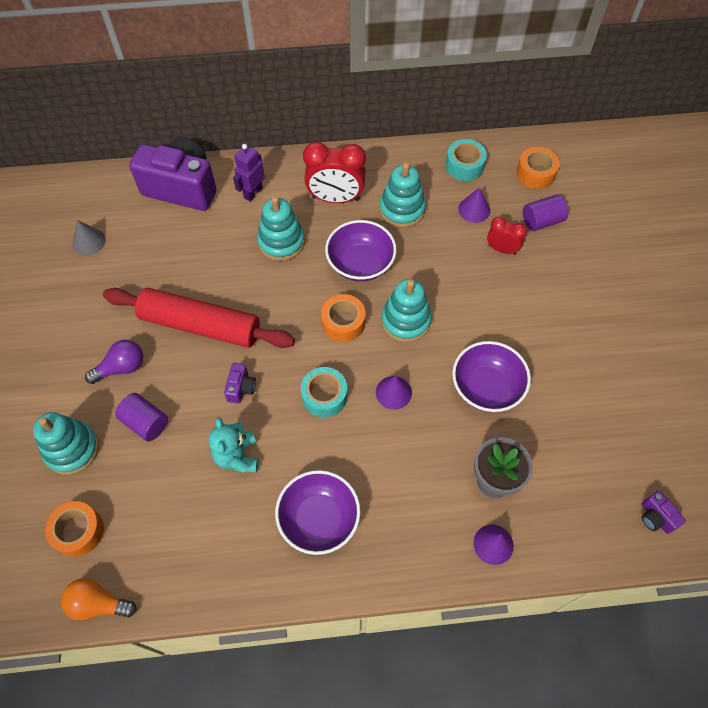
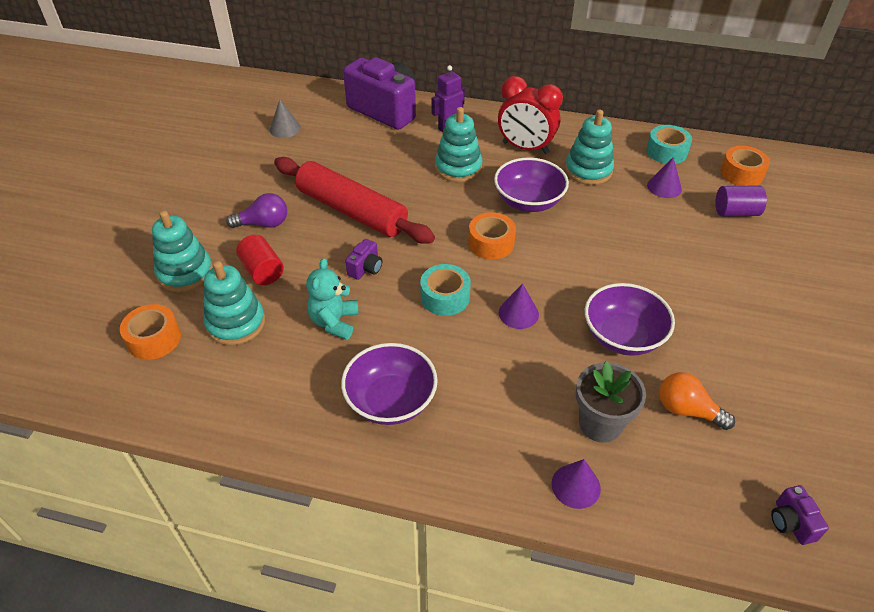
camera: 20 degrees right, 15 degrees down
orange light bulb [61,578,137,620] -> orange light bulb moved to [659,372,735,430]
purple cylinder [115,393,168,442] -> red cylinder [236,235,284,285]
turquoise stacking toy [381,279,432,342] -> turquoise stacking toy moved to [204,261,265,345]
red clock [487,217,527,255] -> none

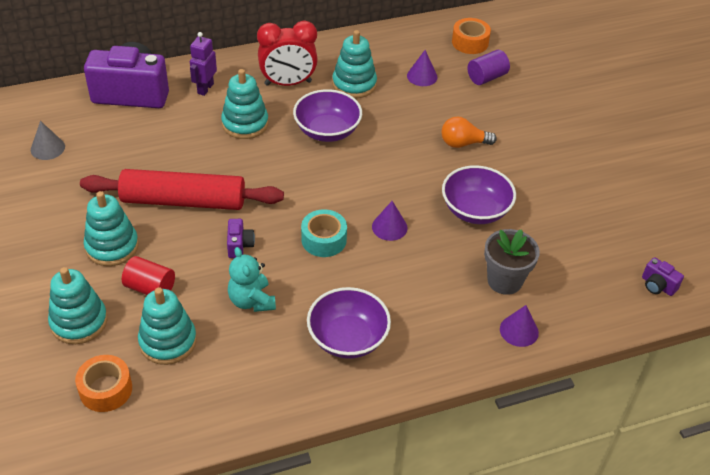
camera: 35 degrees left, 0 degrees up
purple light bulb [226,193,287,228] -> turquoise stacking toy [84,191,139,266]
orange tape [468,212,516,259] -> none
turquoise tape [646,125,692,164] -> none
orange light bulb [659,372,735,430] -> orange light bulb moved to [441,116,497,148]

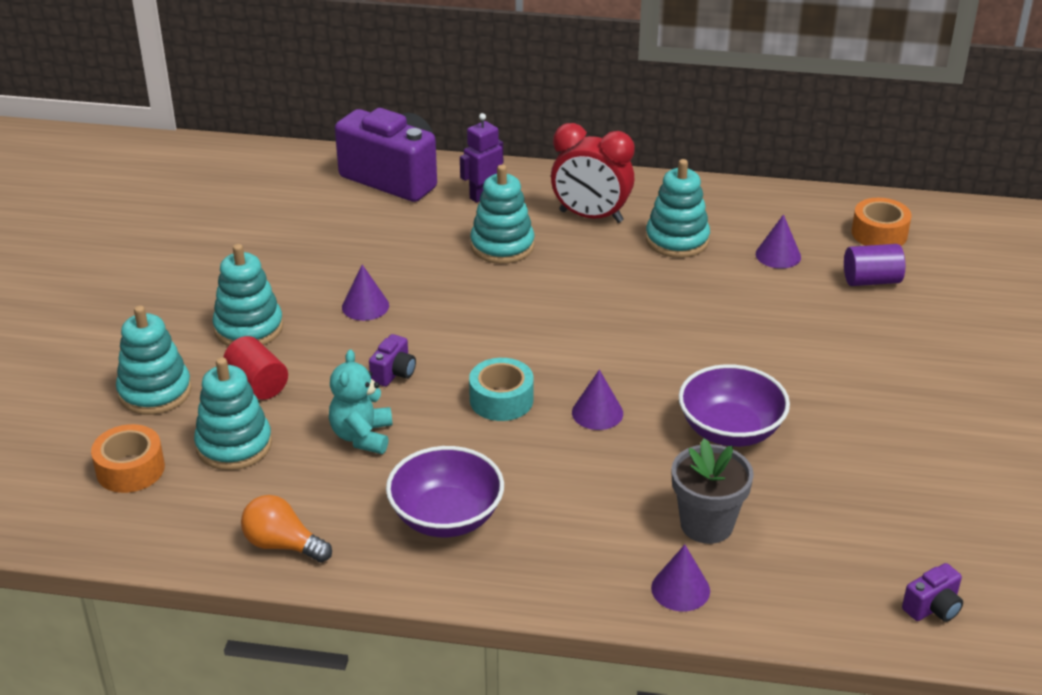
camera: 30 degrees right, 10 degrees down
grey cone [31,121,65,160] -> none
red rolling pin [80,169,284,210] -> purple cone [342,264,389,321]
purple bowl [293,89,362,142] -> none
orange light bulb [441,116,497,148] -> orange light bulb moved to [241,495,332,563]
purple camera [642,257,684,296] -> purple camera turned 105 degrees counterclockwise [902,563,963,622]

